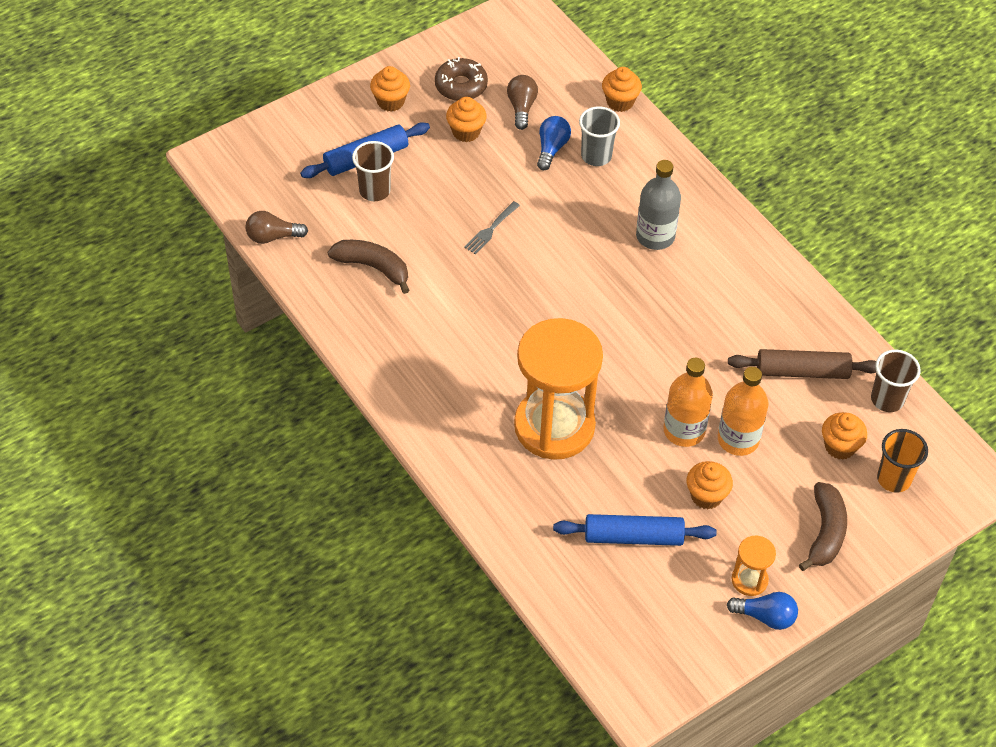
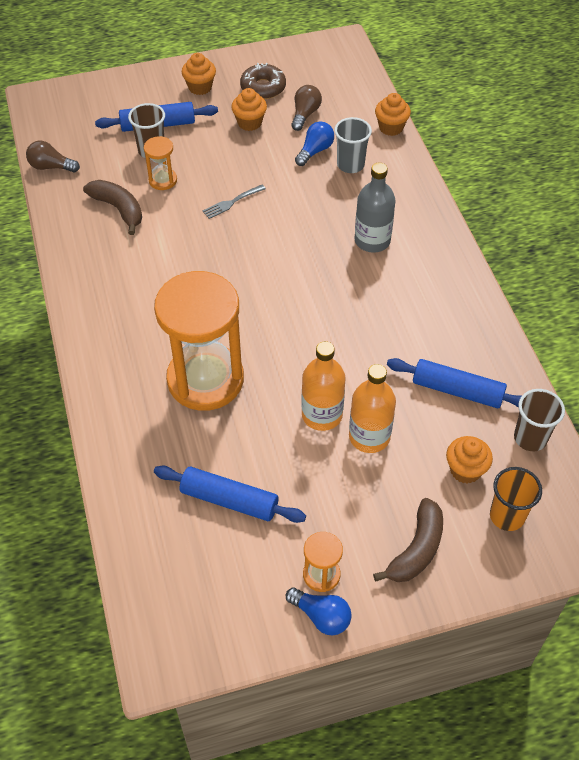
camera: 20 degrees right, 0 degrees up
orange cupcake [687,461,733,509] -> none
brown rolling pin [728,349,876,379] -> blue rolling pin [387,358,522,408]
none -> orange hourglass [144,136,177,190]

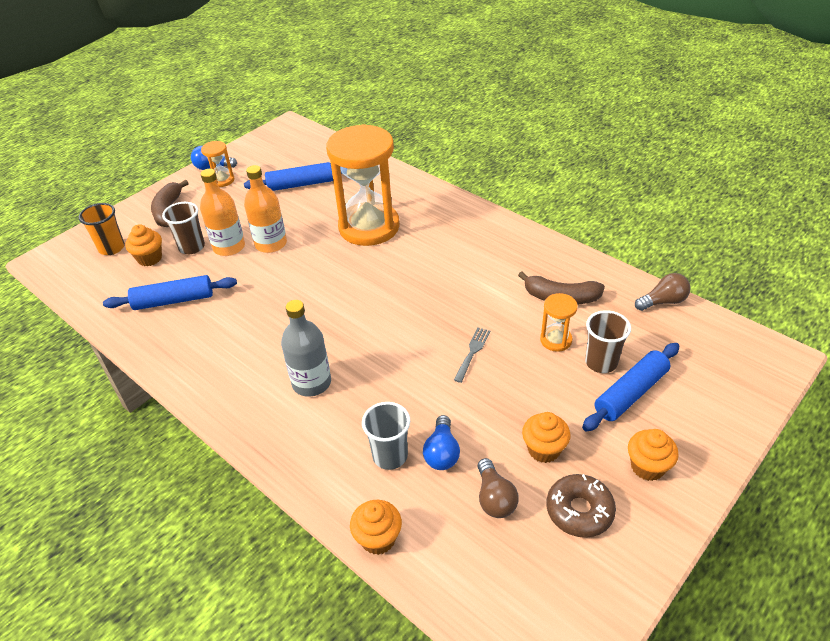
camera: 150 degrees right, 10 degrees down
brown cup [514,389,565,451] -> brown cup moved to [162,202,205,254]

